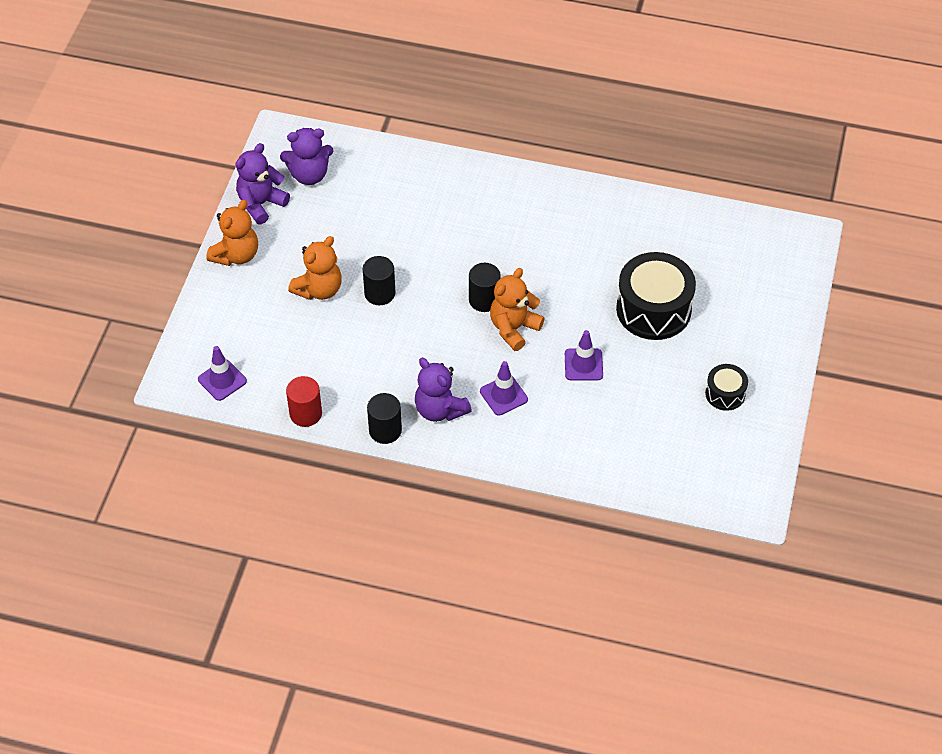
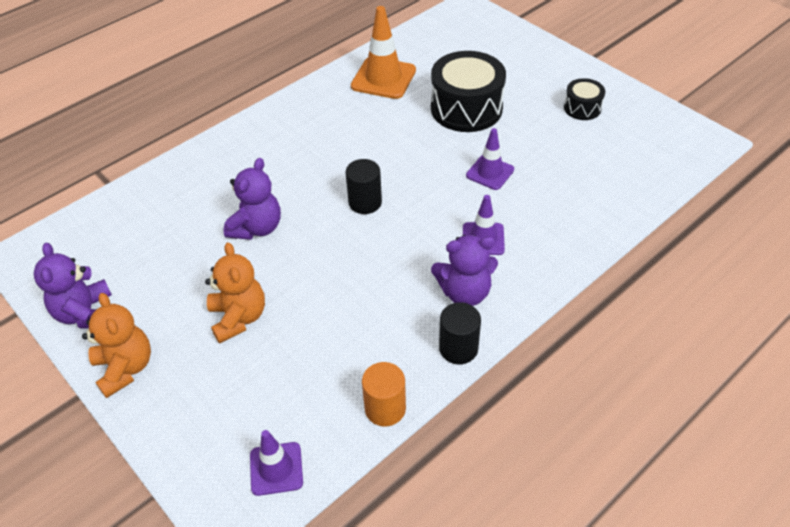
camera: 55 degrees left, 5 degrees down
purple teddy bear [280,128,334,185] -> purple teddy bear moved to [224,158,281,240]
red cylinder [286,376,322,427] -> orange cylinder [362,362,406,426]
black cylinder [363,256,396,305] -> none
orange teddy bear [490,268,545,351] -> none
none -> orange traffic cone [351,6,416,99]

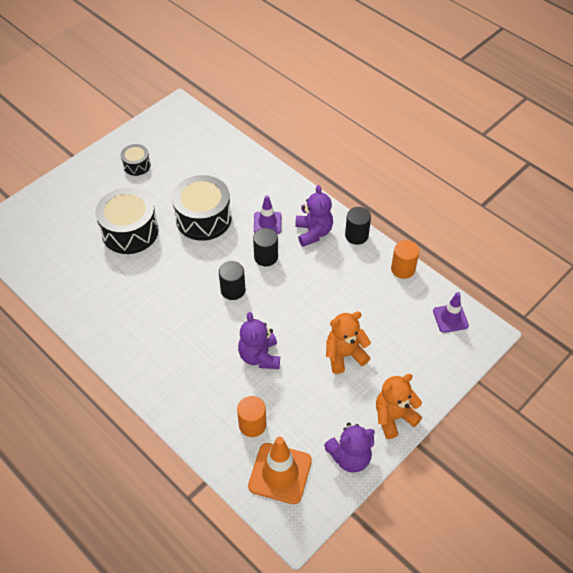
camera: 95 degrees left, 5 degrees up
purple teddy bear [224,158,281,240] -> purple teddy bear turned 120 degrees counterclockwise [238,312,280,369]
orange traffic cone [351,6,416,99] -> orange traffic cone moved to [248,437,312,504]
purple traffic cone [466,128,514,190] -> black drum [172,175,231,241]
none -> orange cylinder [237,396,266,437]
none -> black cylinder [253,228,278,266]

